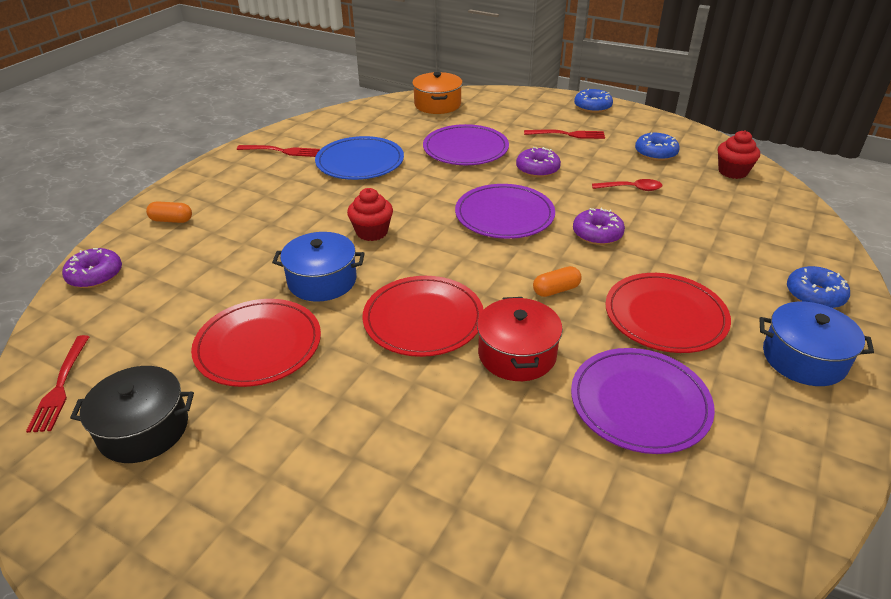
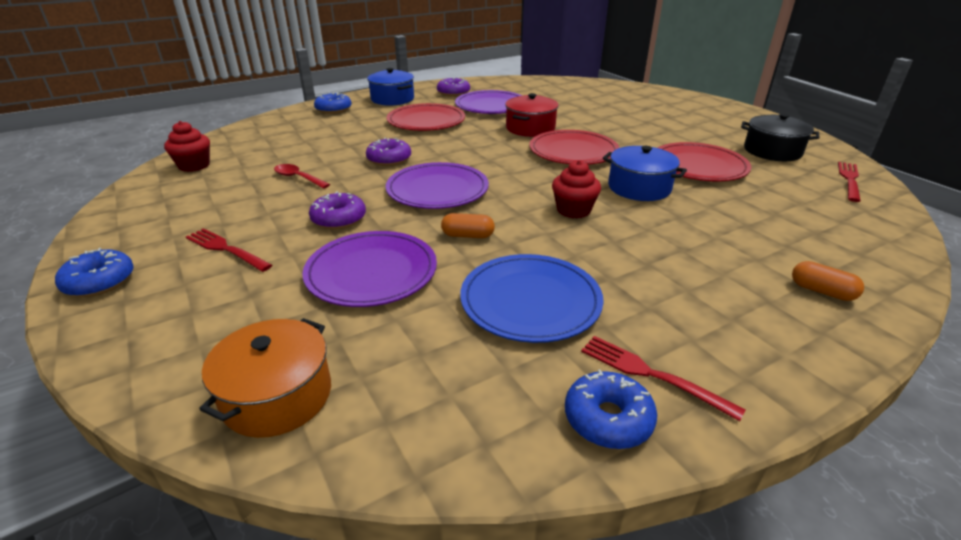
camera: 150 degrees left, 5 degrees down
purple donut [62,248,122,288] -> purple donut moved to [437,77,470,97]
orange capsule [533,266,582,297] -> orange capsule moved to [441,213,495,238]
blue donut [635,132,680,161] -> blue donut moved to [565,369,657,449]

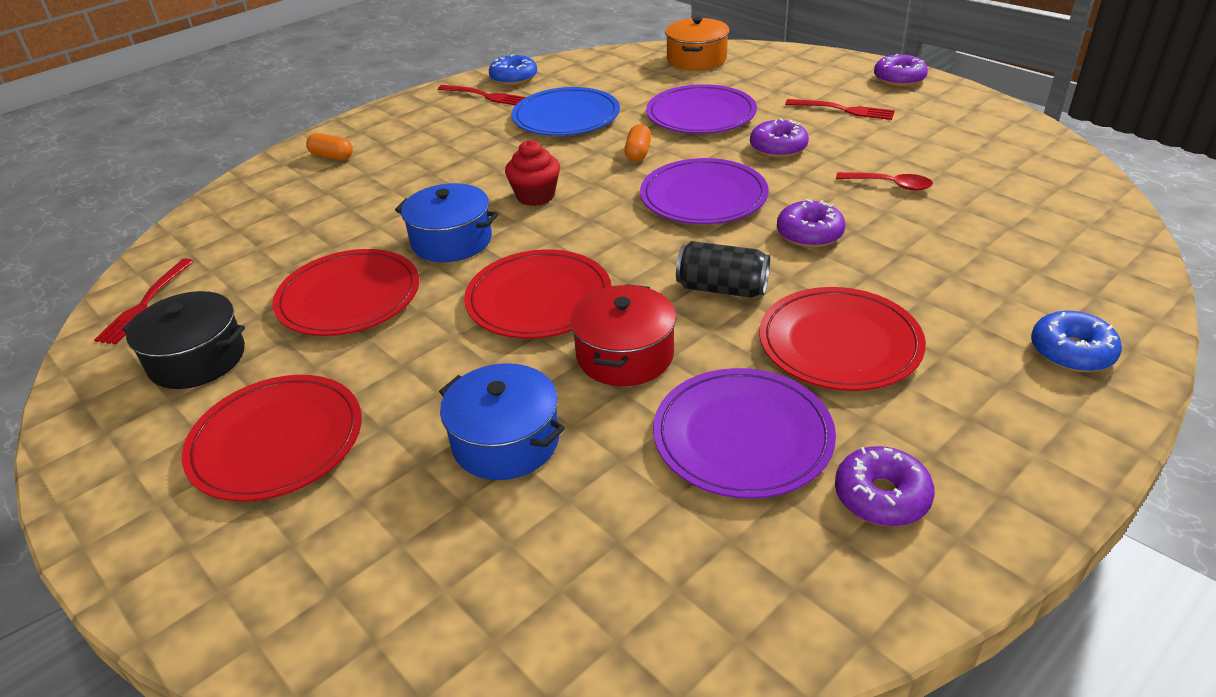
camera: 170 degrees right, 5 degrees up
blue donut [55,248,134,297] -> purple donut [874,54,928,87]
red cupcake [164,121,210,172] -> none
blue pot [367,68,414,106] -> blue pot moved to [439,363,565,480]
orange capsule [441,213,495,238] -> orange capsule turned 75 degrees counterclockwise [624,124,651,162]
none -> red plate [182,375,362,502]
none -> black can [676,241,770,298]

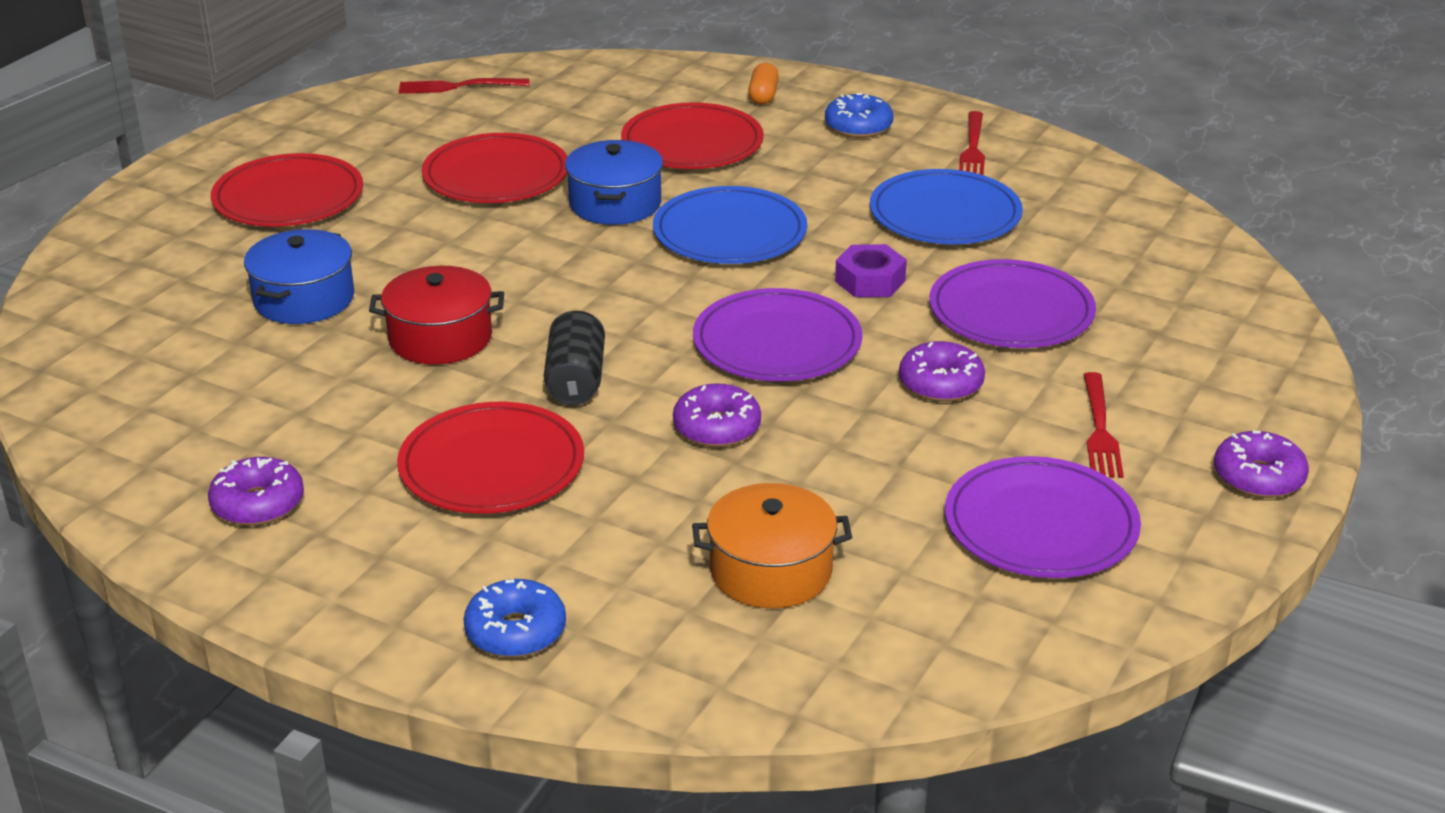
camera: 70 degrees right, 5 degrees down
black pot [122,291,245,389] -> none
red plate [464,250,611,339] -> red plate moved to [621,102,764,169]
blue donut [489,54,537,85] -> blue donut moved to [825,93,893,138]
red cupcake [505,140,560,206] -> blue plate [653,186,807,264]
orange capsule [624,124,651,162] -> purple nut [835,244,907,297]
purple plate [653,368,836,499] -> purple plate moved to [945,456,1141,578]
orange pot [665,17,729,70] -> orange pot moved to [692,483,852,608]
red spoon [836,172,933,191] -> none

